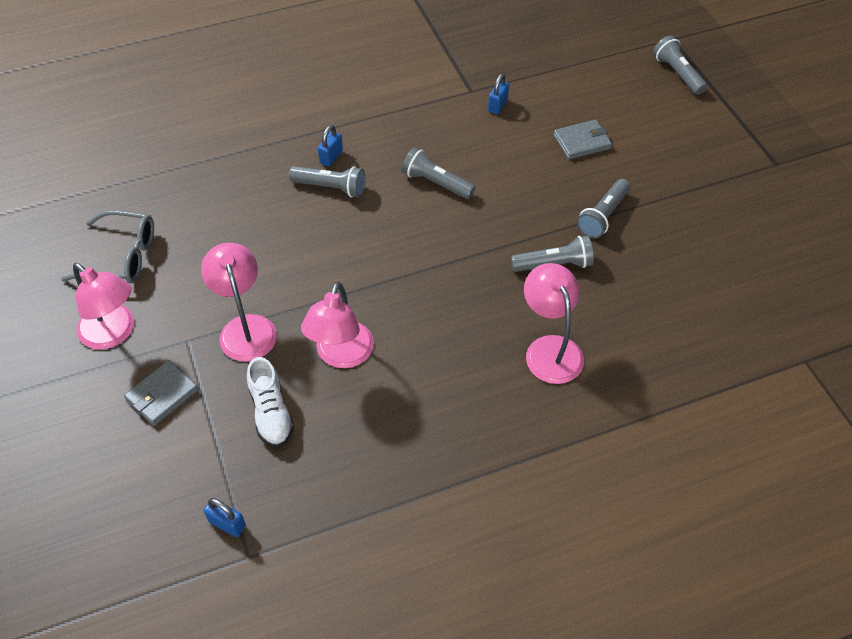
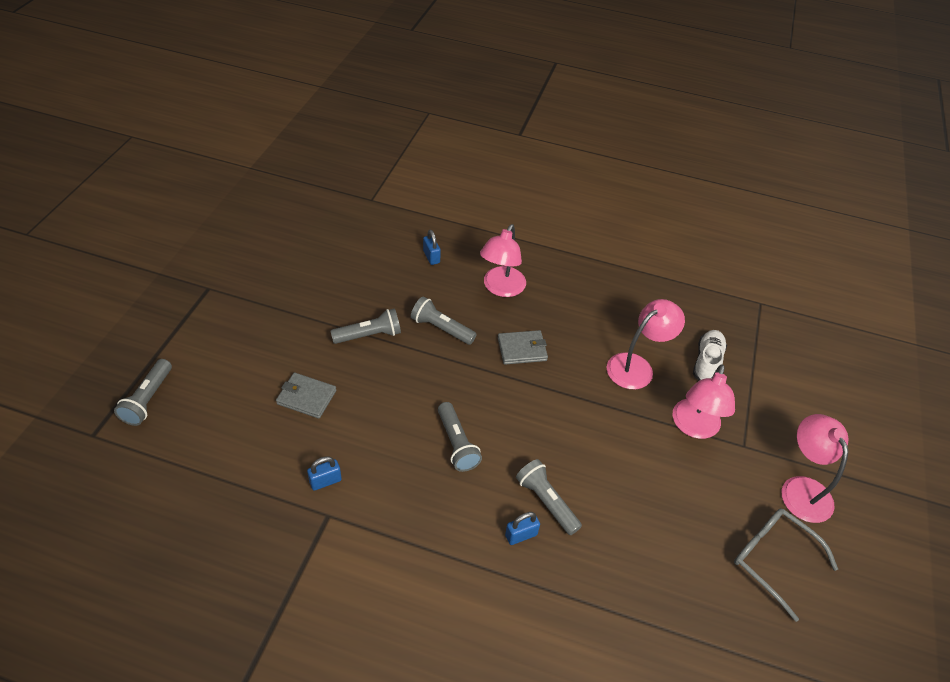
camera: 145 degrees left, 5 degrees down
grey wallet [124,360,199,426] -> grey wallet moved to [498,330,548,365]
blue padlock [204,498,246,537] -> blue padlock moved to [423,230,441,265]

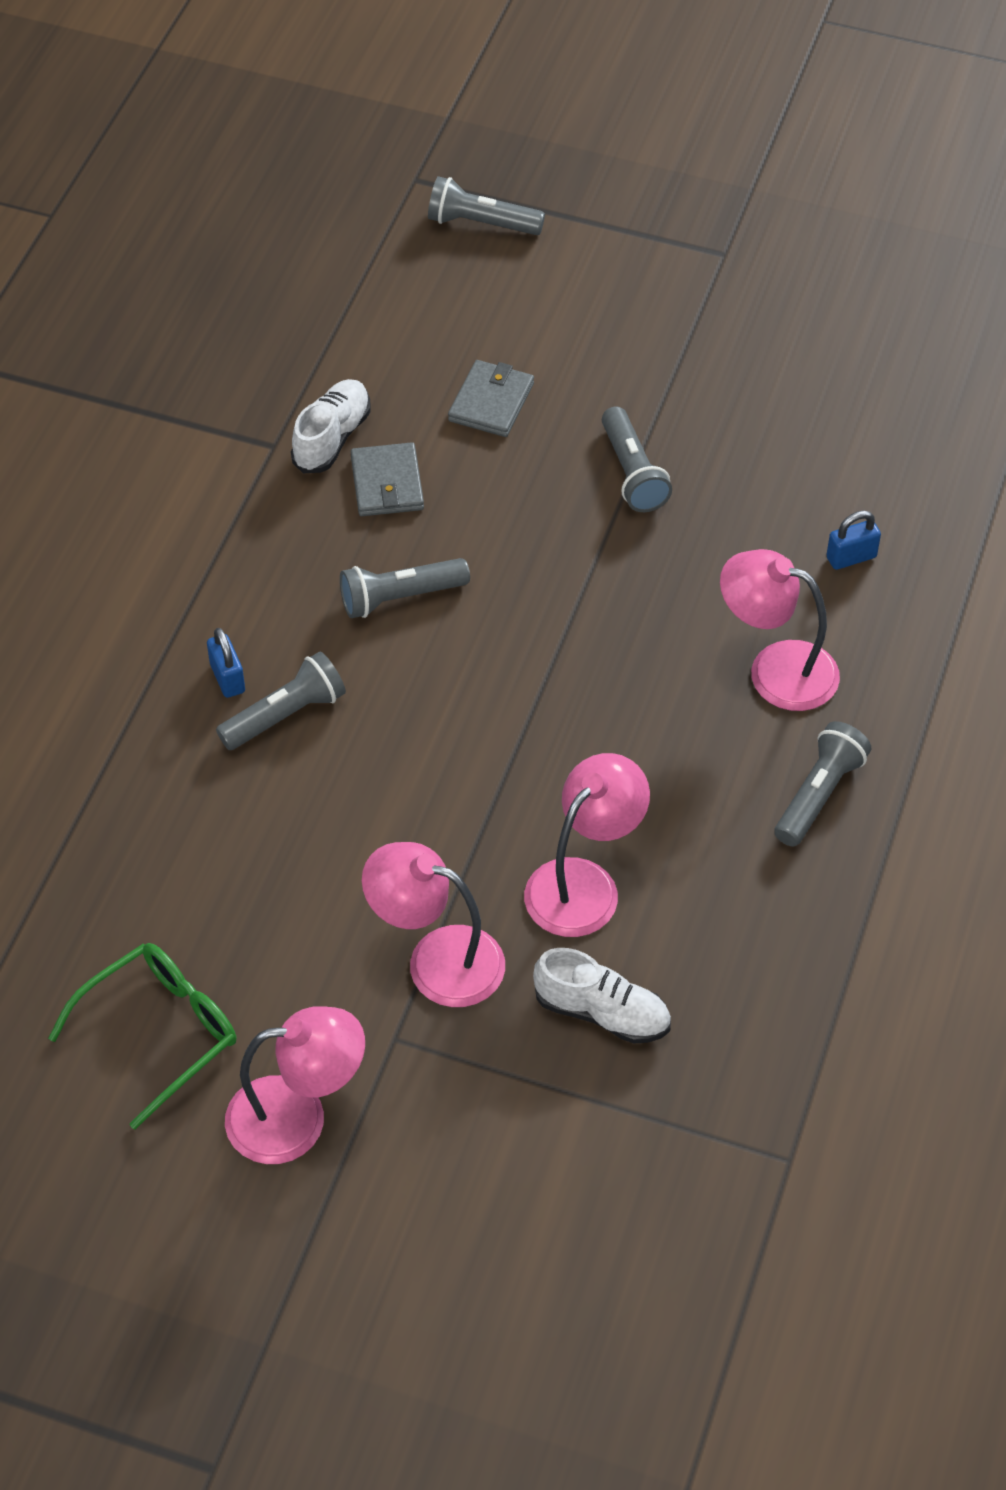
camera: 95 degrees right, 5 degrees up
blue padlock [307,456,342,491] -> white shoe [291,379,370,473]
grey flashlight [411,296,477,345] -> grey flashlight moved to [774,721,871,846]
grey wallet [498,330,548,365] -> grey wallet moved to [351,442,424,516]
pink lamp [607,299,685,389] -> pink lamp turned 105 degrees counterclockwise [524,753,650,937]
grey glasses [734,508,838,622] -> green glasses [48,943,236,1130]

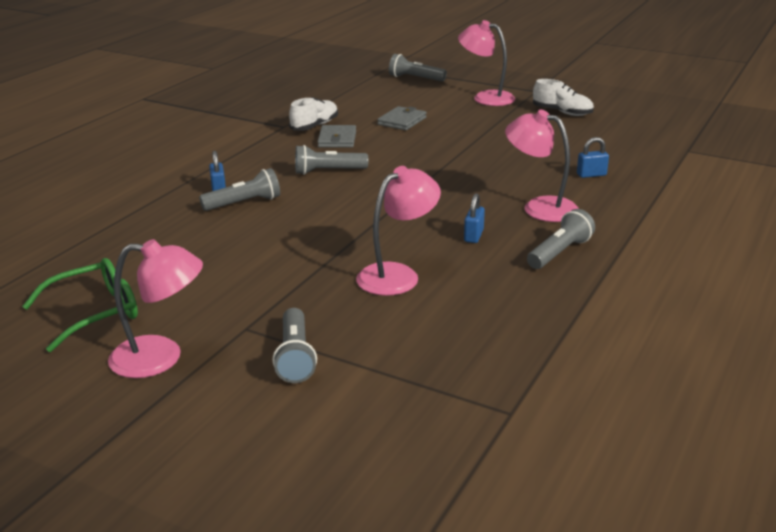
camera: 10 degrees right, 25 degrees down
pink lamp [362,842,505,1007] -> pink lamp moved to [458,20,515,106]
white shoe [533,948,671,1044] -> white shoe moved to [533,79,594,116]
grey flashlight [602,406,672,512] -> grey flashlight moved to [273,308,317,383]
none -> blue padlock [464,193,485,243]

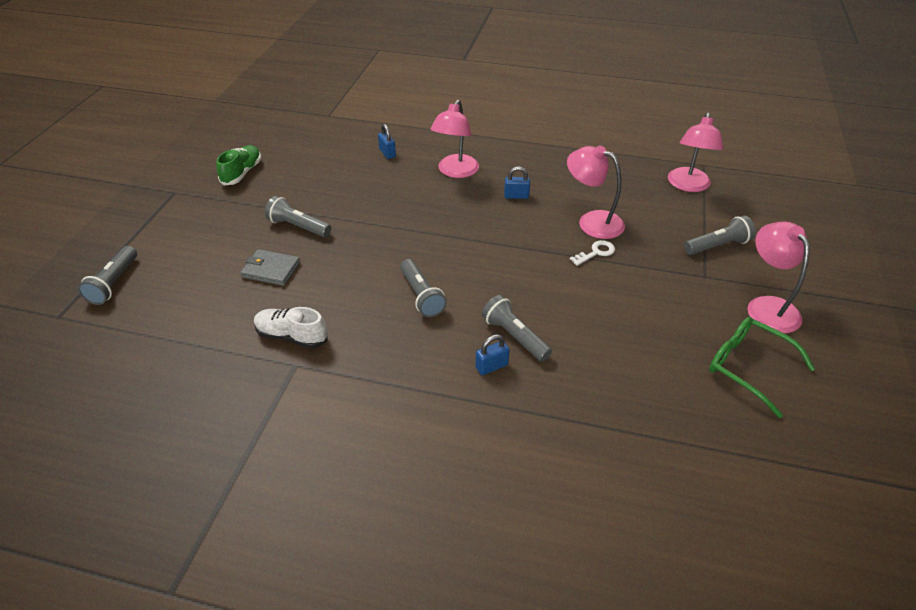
camera: 105 degrees left, 15 degrees up
grey wallet [318,125,356,148] -> none
pink lamp [458,20,515,106] -> pink lamp moved to [668,112,723,192]
grey flashlight [527,209,595,269] -> grey flashlight moved to [265,196,331,237]
white shoe [533,79,594,116] -> green shoe [216,145,261,186]
none -> white key [570,240,615,266]

